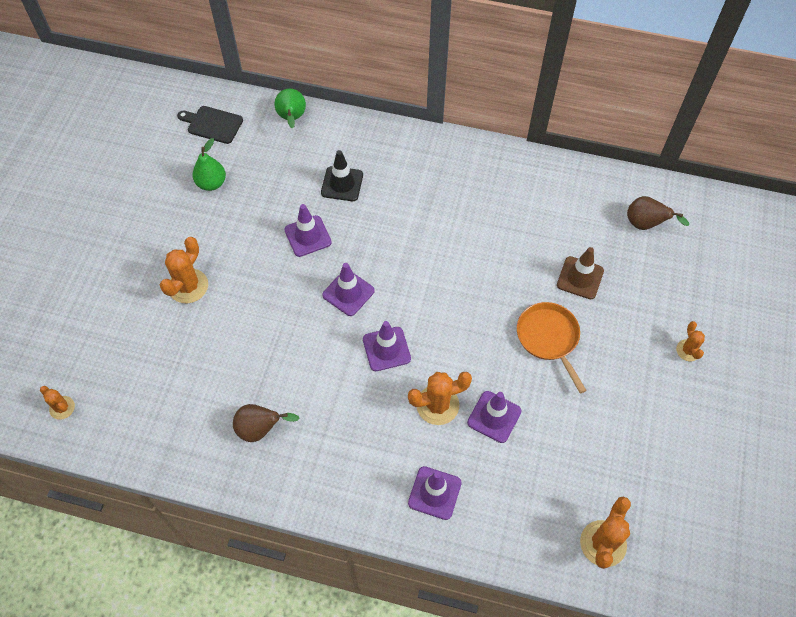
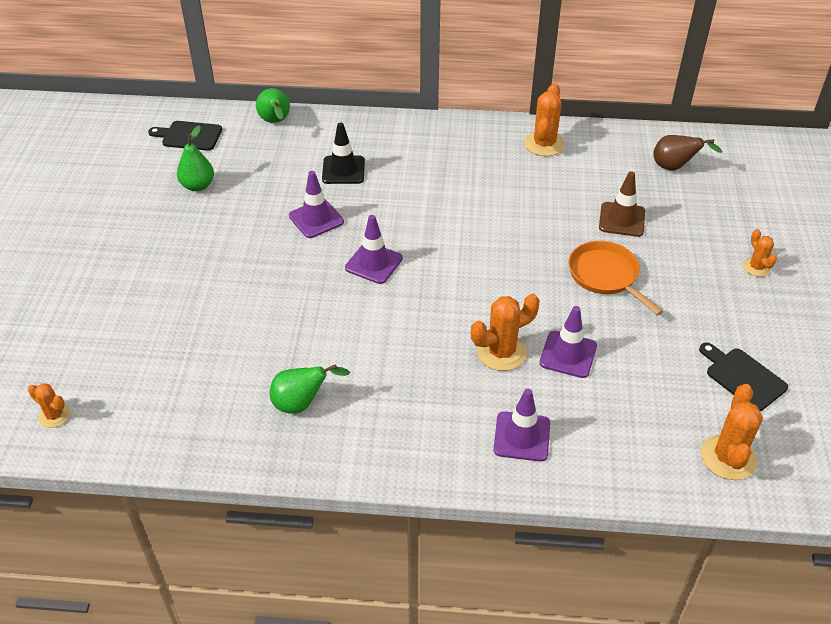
camera: 10 degrees left, 15 degrees down
orange cactus [160,237,208,303] -> orange cactus moved to [524,83,565,156]
brown pear [233,404,300,442] -> green pear [269,364,350,414]
purple traffic cone [363,321,411,371] -> none
none -> black cutting board [699,342,788,411]

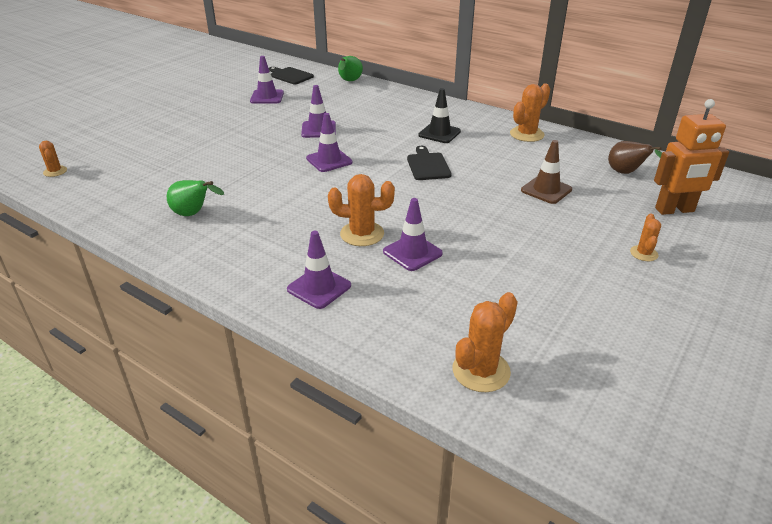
camera: 30 degrees right, 10 degrees down
green pear [177,125,214,191] -> purple traffic cone [250,56,284,104]
black traffic cone [322,123,365,184] -> black traffic cone moved to [418,88,461,143]
orange pan [568,241,663,315] -> none
black cutting board [699,342,788,411] -> black cutting board moved to [407,146,451,180]
none -> orange robot [654,99,729,215]

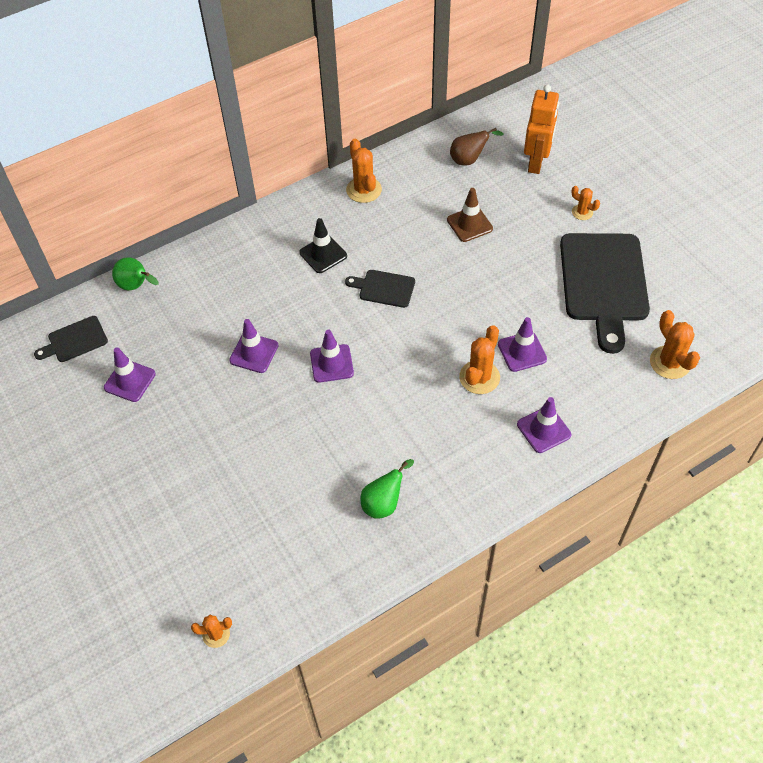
camera: 65 degrees left, 20 degrees up
none -> black cutting board [560,233,650,354]

